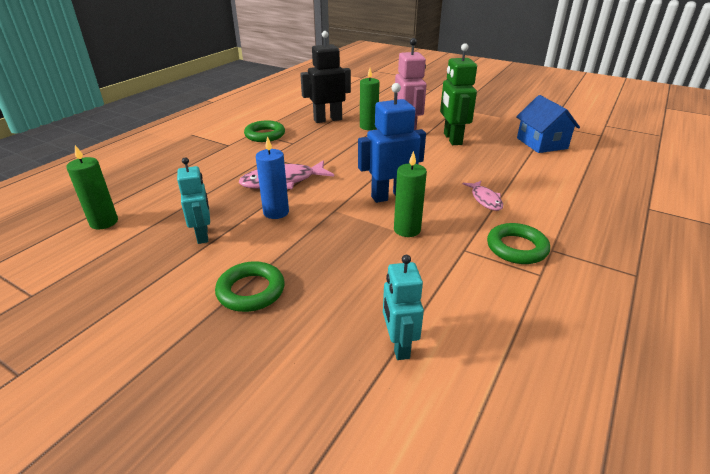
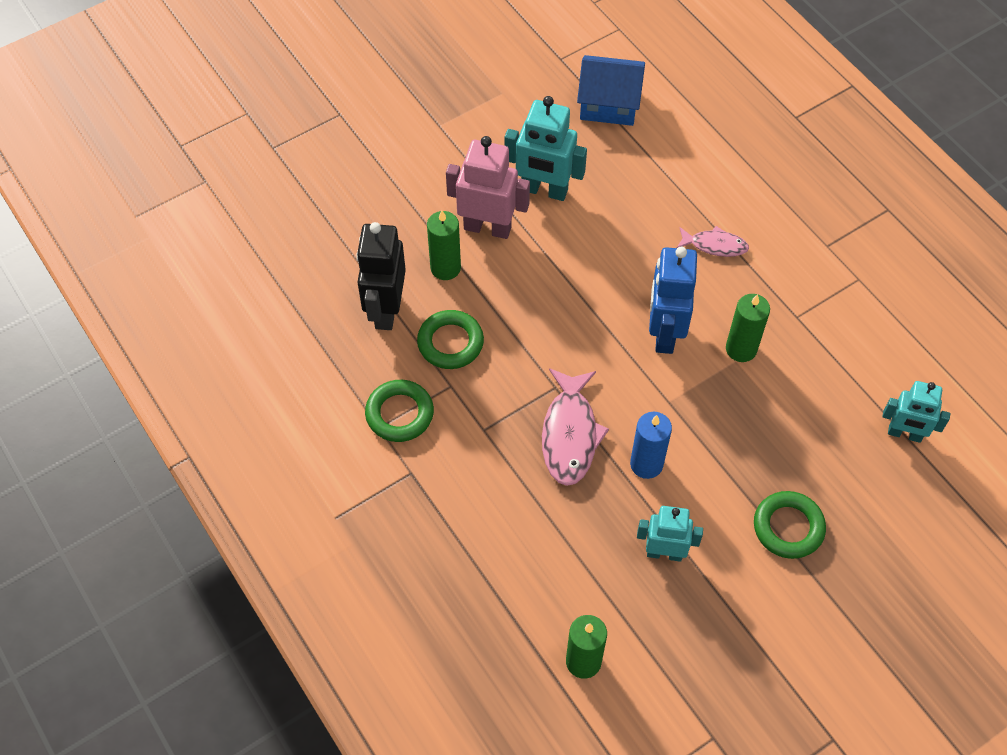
camera: 65 degrees left, 25 degrees up
green robot [440,43,477,145] -> turquoise robot [505,96,587,201]
green ring [487,223,550,264] -> green ring moved to [417,310,484,369]

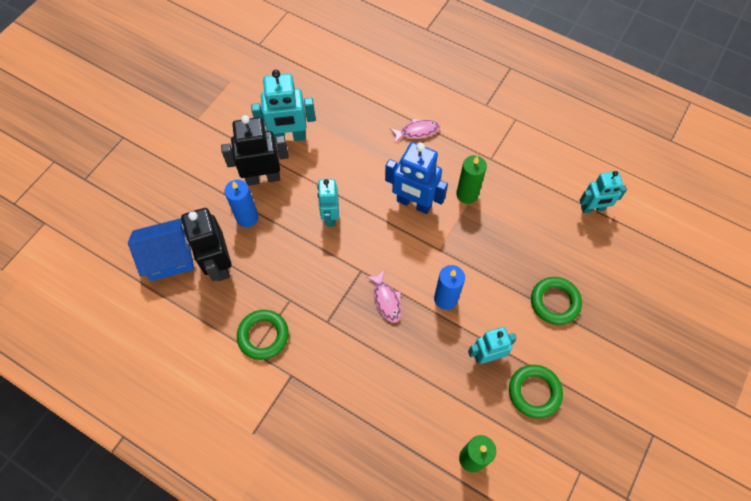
camera: 25 degrees left, 5 degrees up
green ring [417,310,484,369] -> green ring moved to [509,365,563,418]
green candle [427,211,461,280] -> blue candle [224,180,258,227]
pink robot [446,136,530,239] -> black robot [221,115,289,186]
pink fish [542,368,609,486] -> pink fish [366,270,401,323], size x0.59
blue house [577,55,645,126] -> blue house moved to [128,218,194,281]
blue robot [649,247,697,354] -> blue robot turned 45 degrees counterclockwise [385,142,448,214]
none -> turquoise robot [317,179,339,227]

